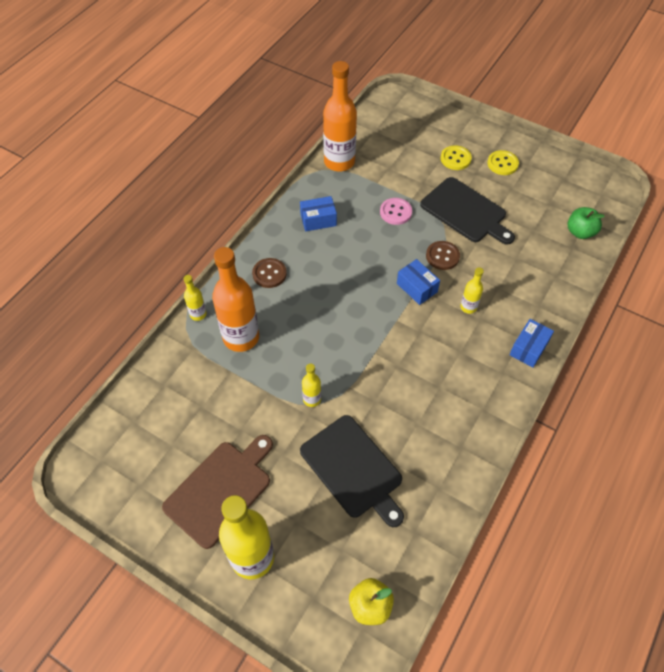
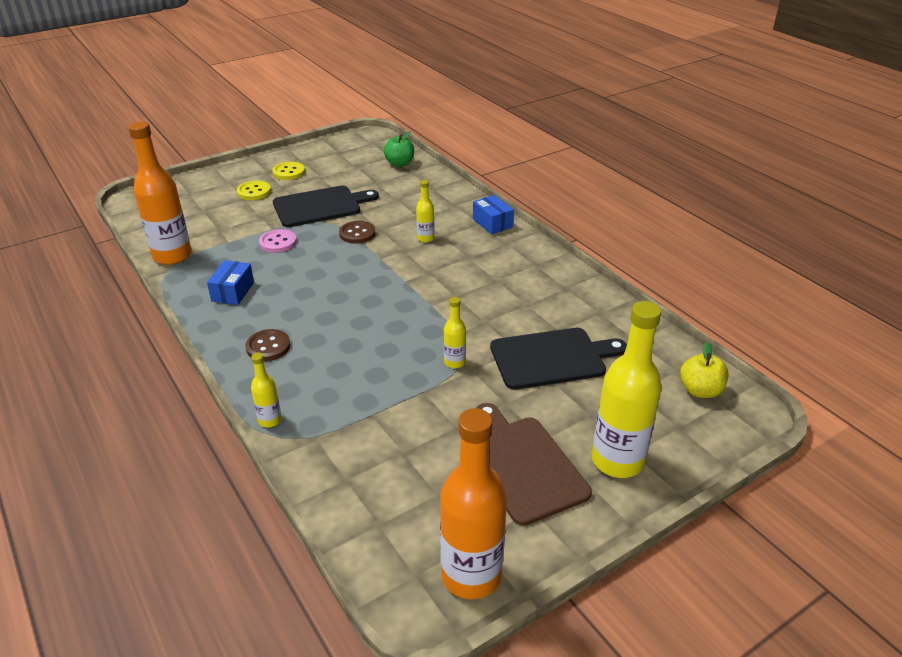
camera: 65 degrees left, 20 degrees down
orange bottle [212,247,259,352] -> orange bottle moved to [440,408,507,599]
blue box [397,259,440,305] -> none

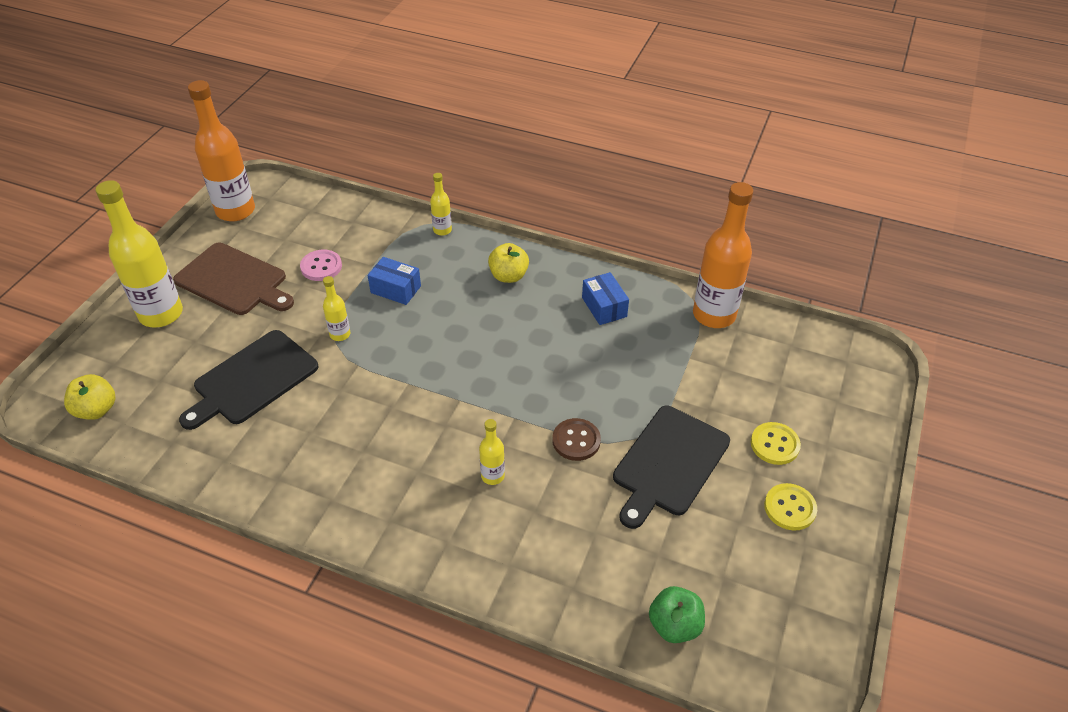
camera: 145 degrees right, 10 degrees up
brown button [245,329,291,361] -> yellow apple [488,243,529,283]
pink button [259,229,297,253] -> pink button moved to [300,250,342,281]
blue box [473,195,514,234] -> blue box moved to [368,257,421,305]

